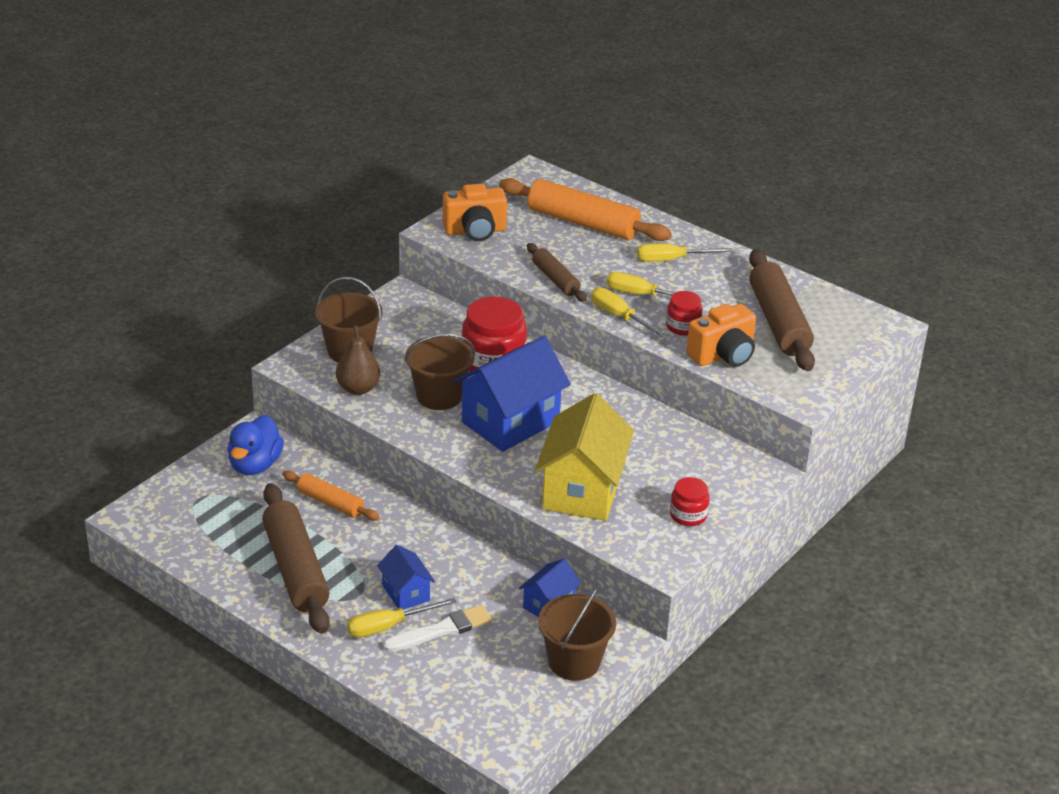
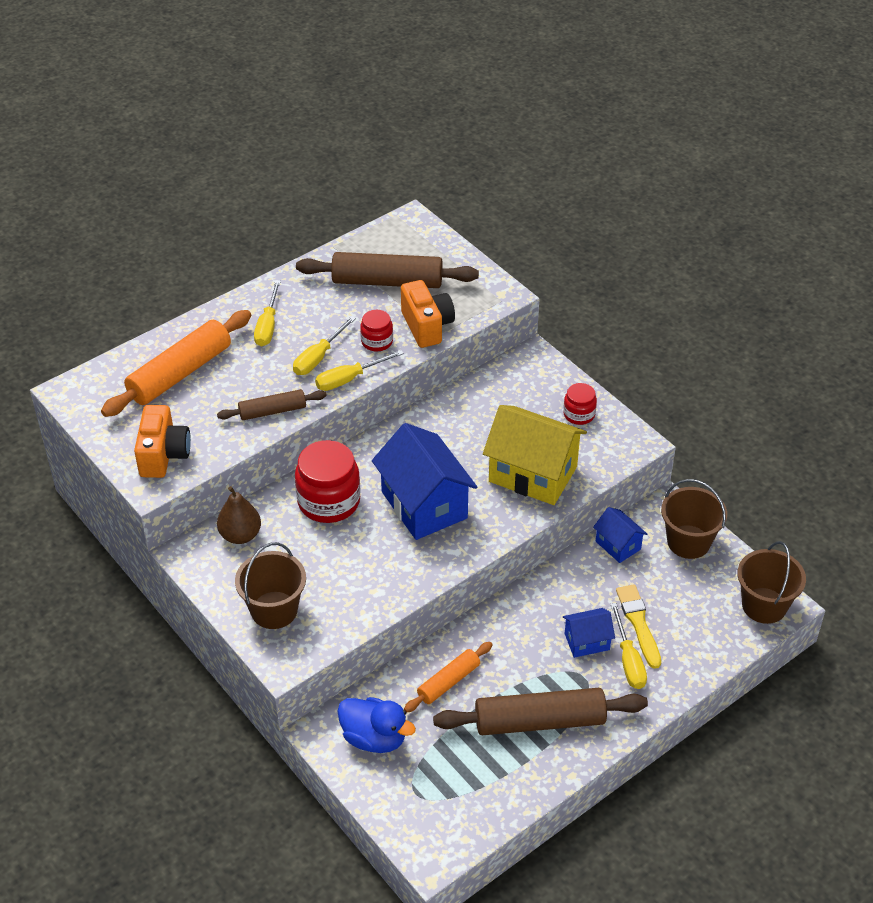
camera: 75 degrees left, 10 degrees up
brown pear [336,325,380,395] -> brown pear moved to [217,486,261,544]
white brush [383,605,492,652] -> yellow brush [616,584,661,669]
brown bucket [404,334,475,410] -> brown bucket moved to [737,541,806,624]

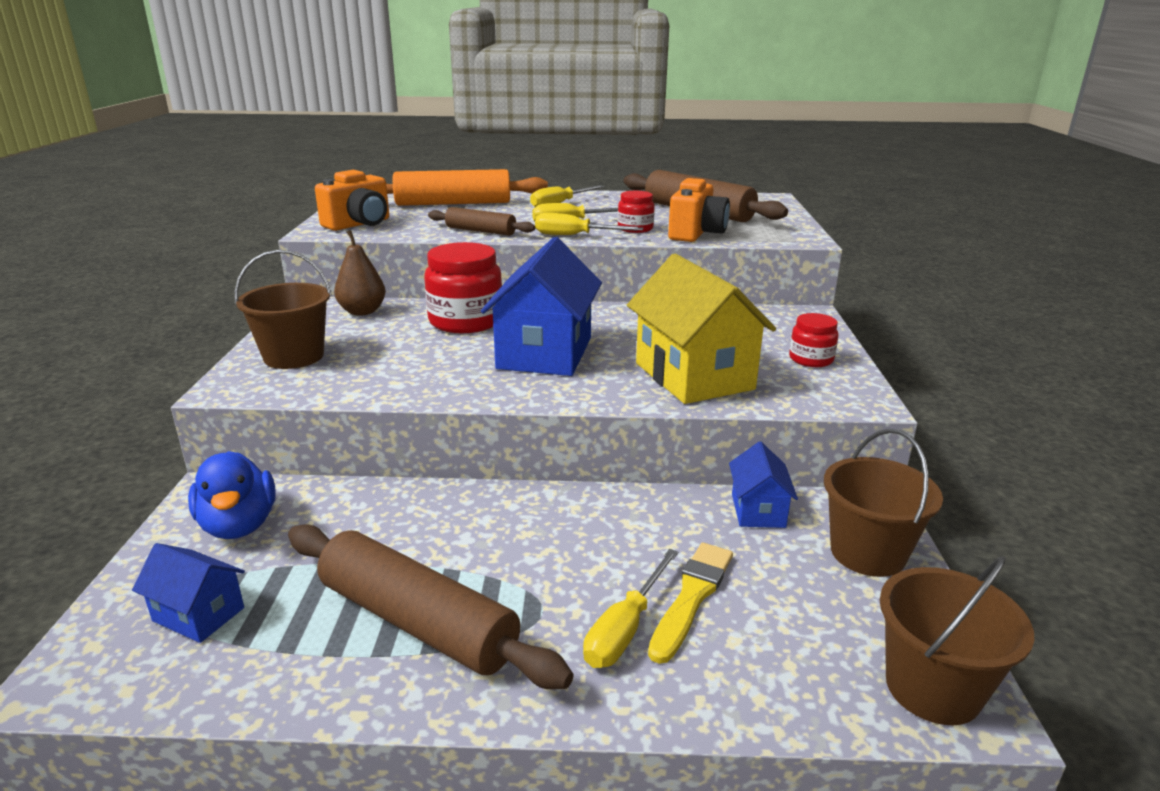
camera: 40 degrees right, 20 degrees down
orange rolling pin [404,642,493,713] -> none
blue house [563,608,615,658] -> blue house moved to [132,543,245,643]

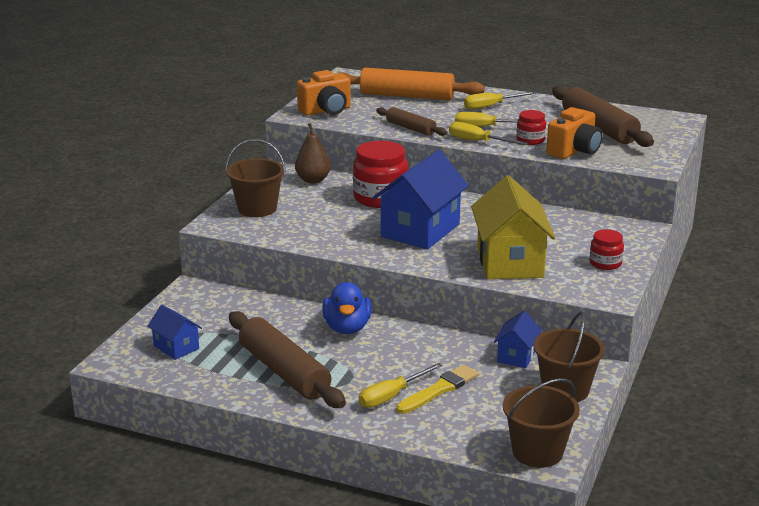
camera: 20 degrees right, 0 degrees up
blue duck [188,451,276,539] -> blue duck moved to [322,282,372,334]

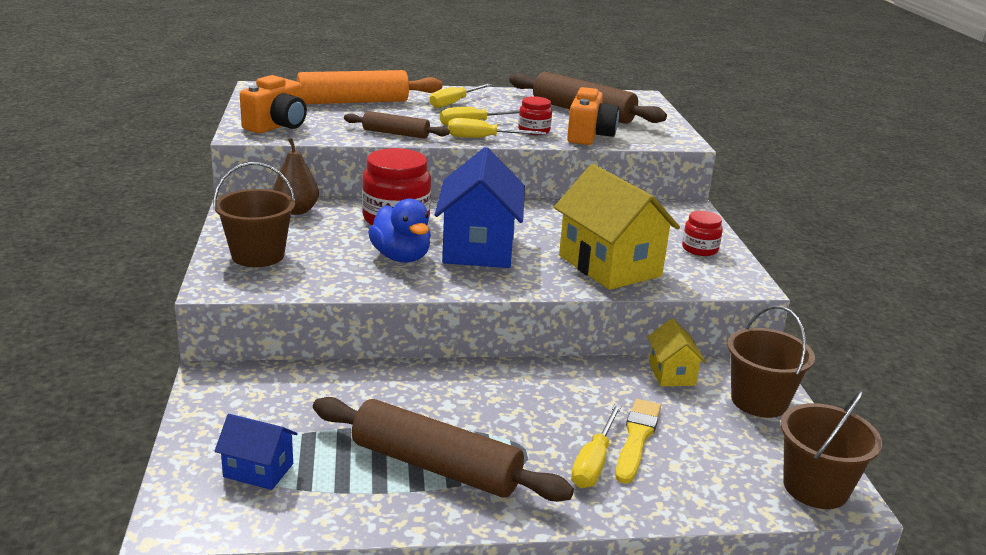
camera: 30 degrees left, 0 degrees up
blue duck [322,282,372,334] -> blue duck moved to [368,198,431,263]
blue house [494,311,542,368] -> yellow house [648,318,706,386]

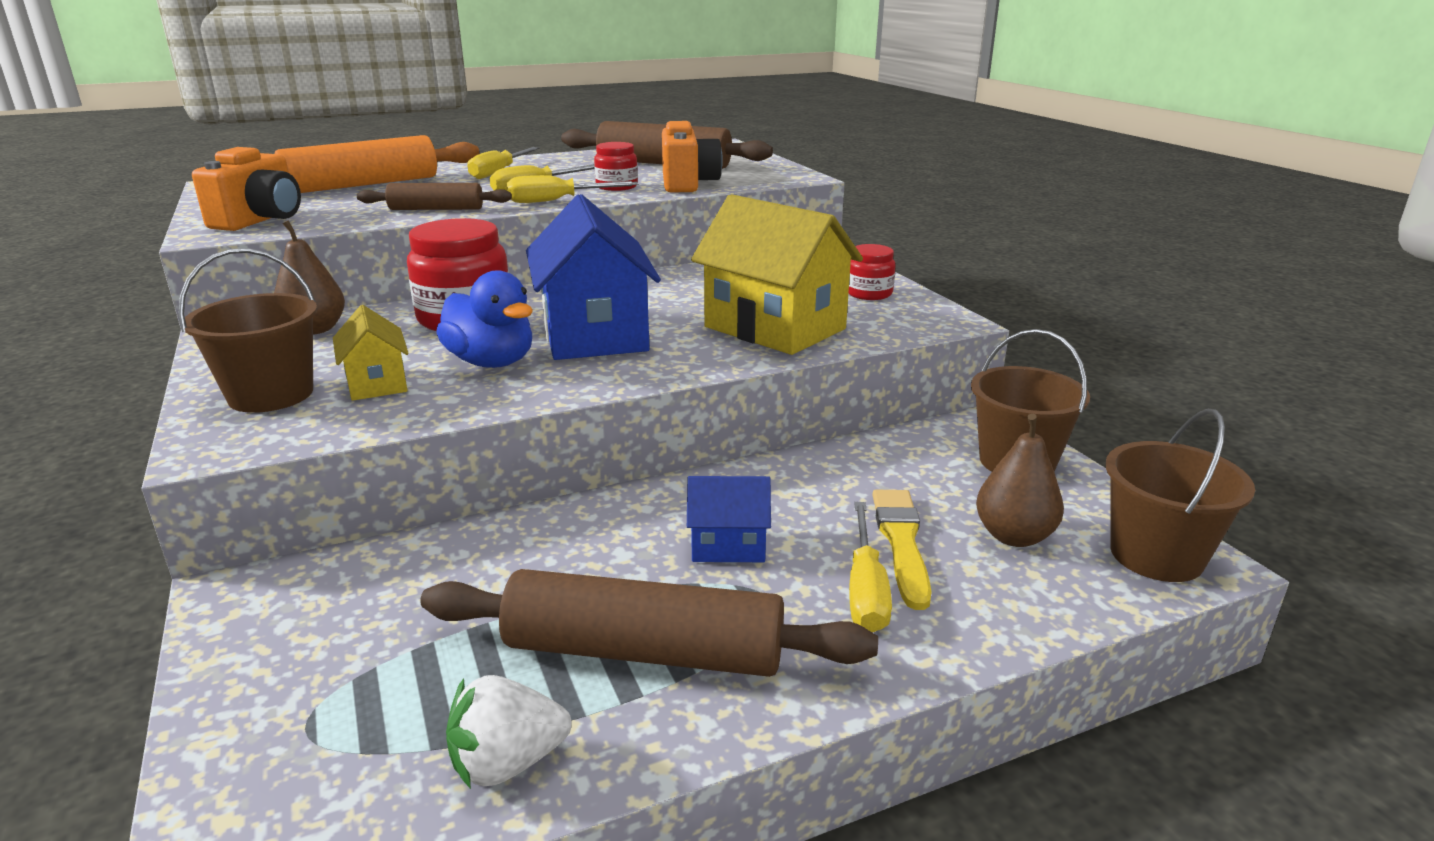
camera: 15 degrees left, 0 degrees up
blue house [214,414,298,490] -> blue house moved to [687,476,771,562]
yellow house [648,318,706,386] -> yellow house moved to [333,305,409,401]
none -> white strawberry [446,675,572,789]
none -> brown pear [976,414,1064,547]

